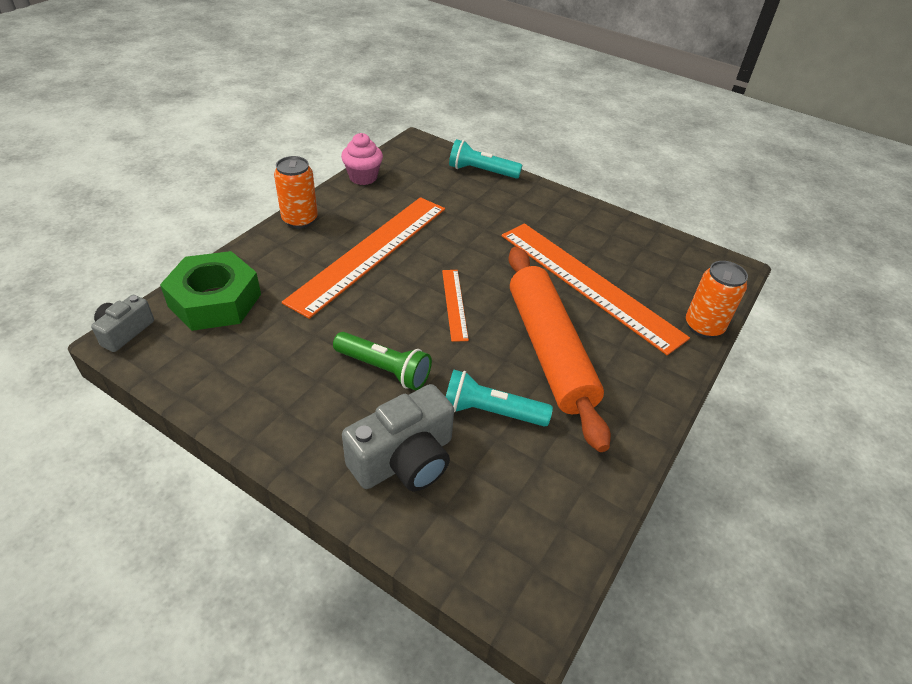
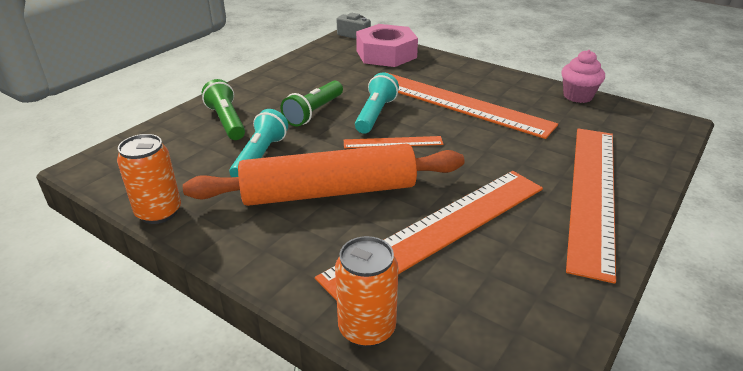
camera: 95 degrees right, 10 degrees down
green nut [160,251,261,331] -> pink nut [356,24,418,67]
orange can [274,156,318,228] -> orange can moved to [117,134,181,224]
grey camera [342,384,454,491] -> green flashlight [202,79,245,140]
turquoise flashlight [449,139,522,179] -> turquoise flashlight moved to [355,72,399,134]
none -> orange ruler [566,128,616,284]

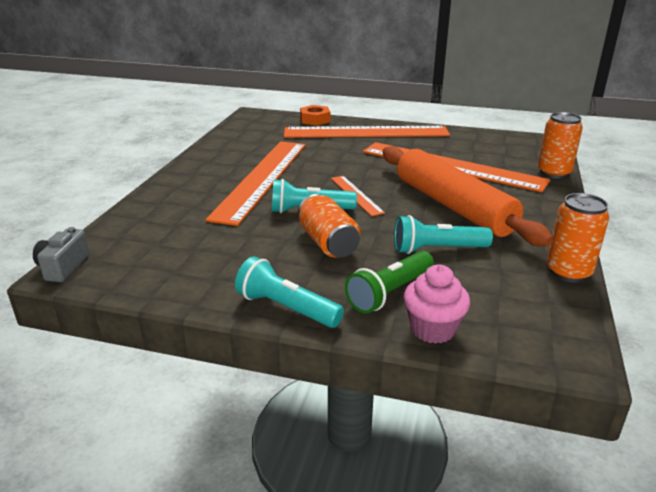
camera: 110 degrees left, 5 degrees down
green flashlight [280,80,343,127] -> orange can [298,194,360,258]
pink nut [356,24,418,67] -> none
pink cupcake [561,50,605,103] -> pink cupcake moved to [403,265,470,344]
none -> turquoise flashlight [235,256,344,328]
none -> orange nut [300,105,330,126]

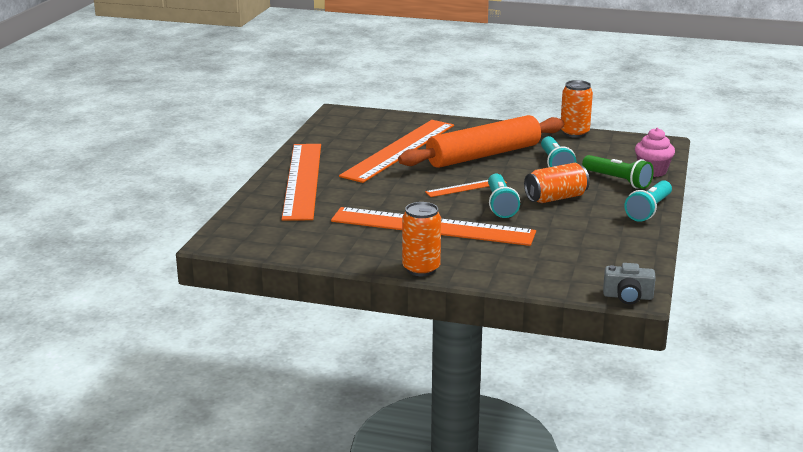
camera: 90 degrees left, 5 degrees down
orange nut [300,105,330,126] -> none
orange can [538,112,583,179] -> orange can moved to [402,202,441,276]

